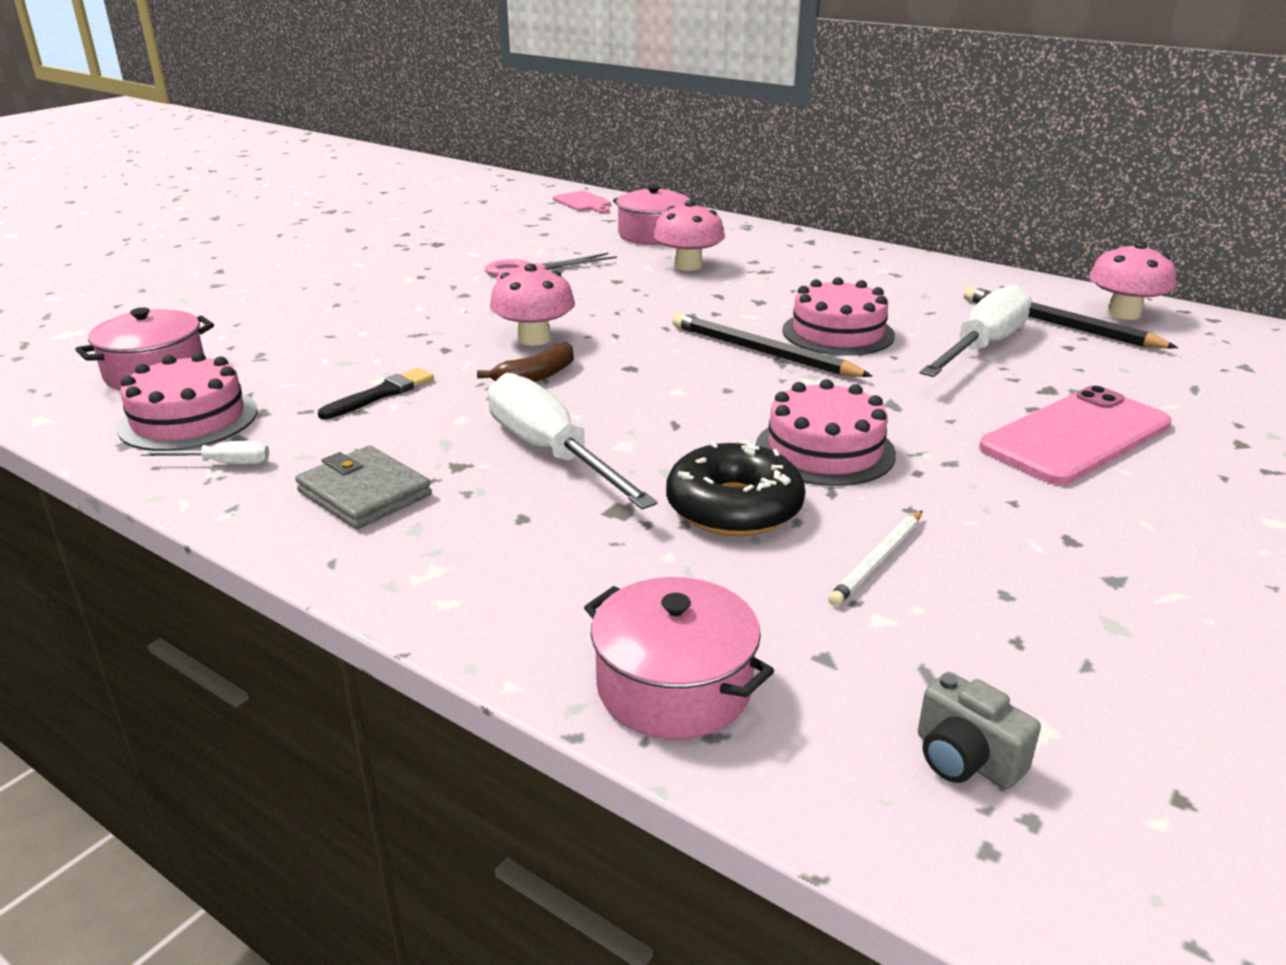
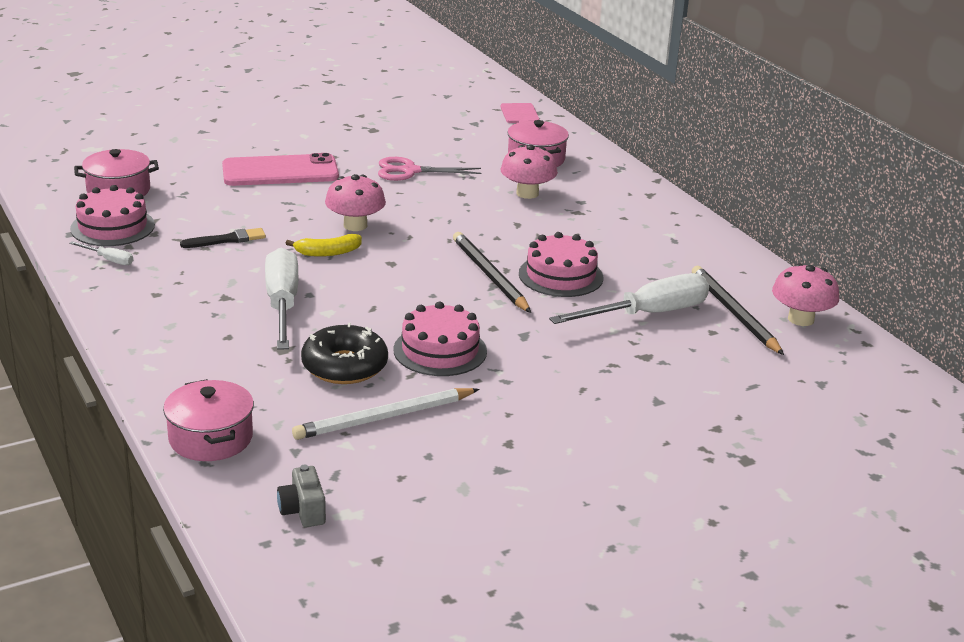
camera: 25 degrees right, 0 degrees up
grey wallet [295,446,432,529] -> none
brown banana [477,342,574,382] -> yellow banana [285,234,362,257]
white pencil [828,511,922,606] -> white pencil [292,388,479,440], size x1.65
pink phone [979,386,1172,485] -> pink phone moved to [222,153,339,186]

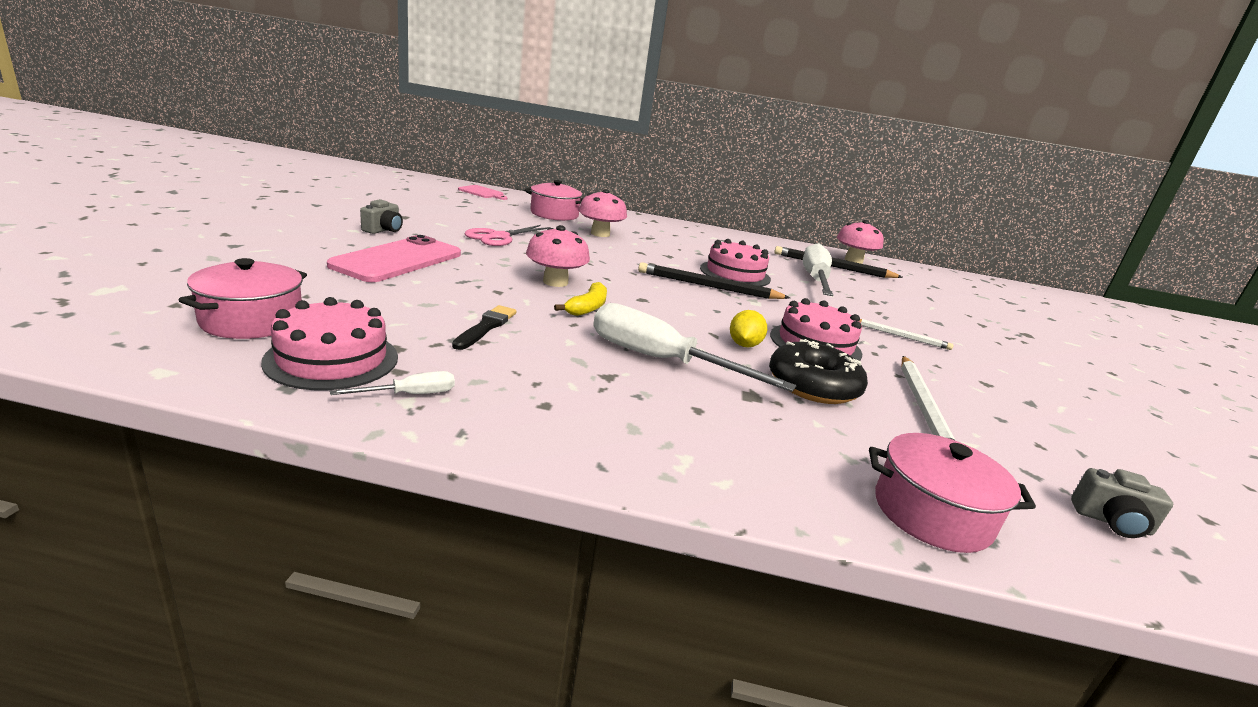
camera: 55 degrees left, 5 degrees down
none -> grey camera [360,199,403,234]
none -> yellow lemon [730,310,767,347]
none -> white pencil [860,319,953,350]

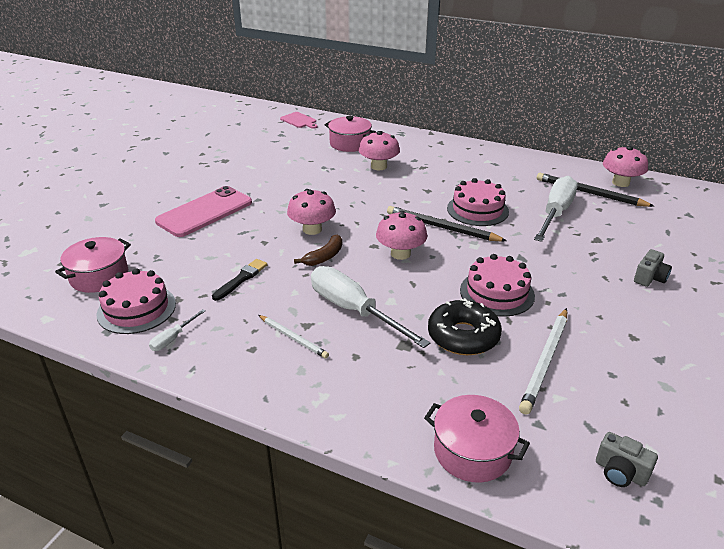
camera: 20 degrees right, 10 degrees up
white screwdriver [330,371,455,395] -> white screwdriver turned 135 degrees clockwise [149,309,206,351]
grey camera [360,199,403,234] -> grey camera moved to [634,249,672,287]
pink scissors [464,225,551,246] -> none
yellow banana [554,282,607,316] -> brown banana [294,235,342,266]
yellow lemon [730,310,767,347] -> none
white pencil [860,319,953,350] -> white pencil moved to [258,315,329,359]
none -> pink mushroom [376,211,427,260]

